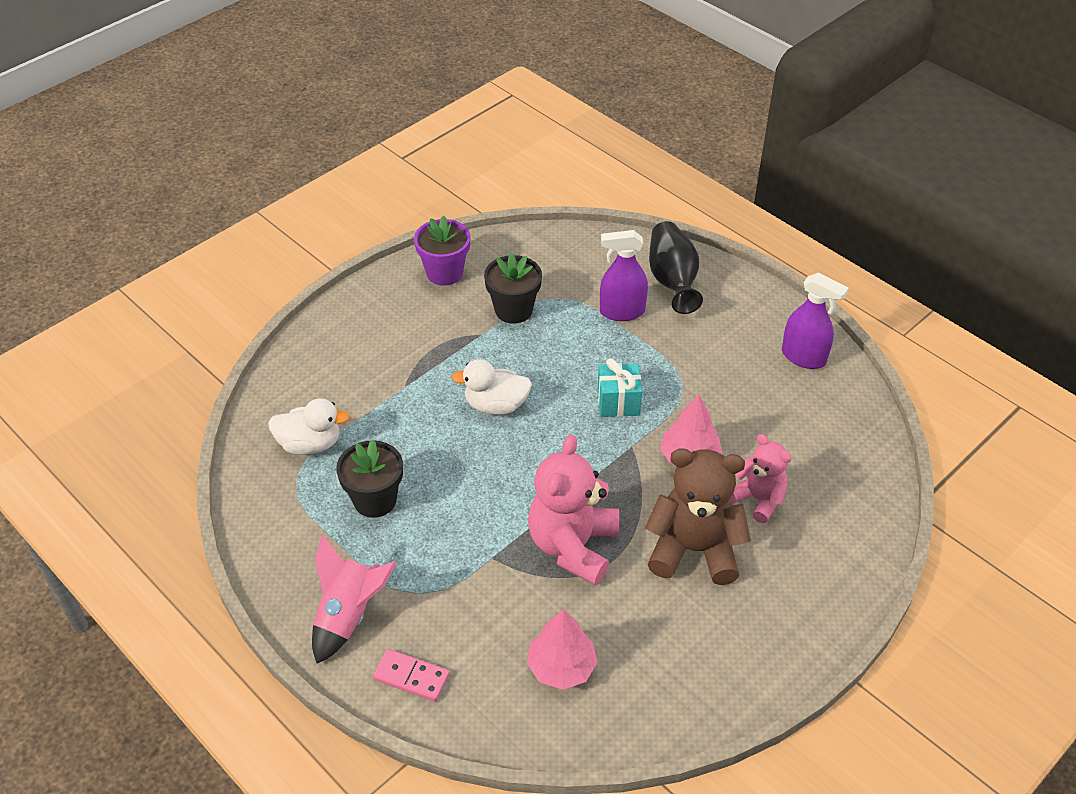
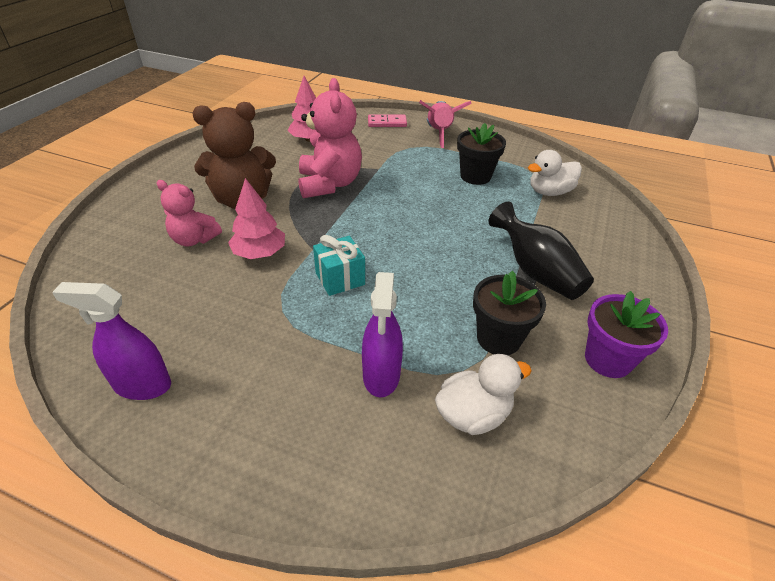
camera: 155 degrees right, 5 degrees down
white duck [451,359,532,415] -> white duck moved to [435,354,532,435]
purple spray bottle [600,230,648,321] -> purple spray bottle turned 120 degrees clockwise [362,272,403,397]
black vase [649,221,703,314] -> black vase moved to [489,202,594,300]

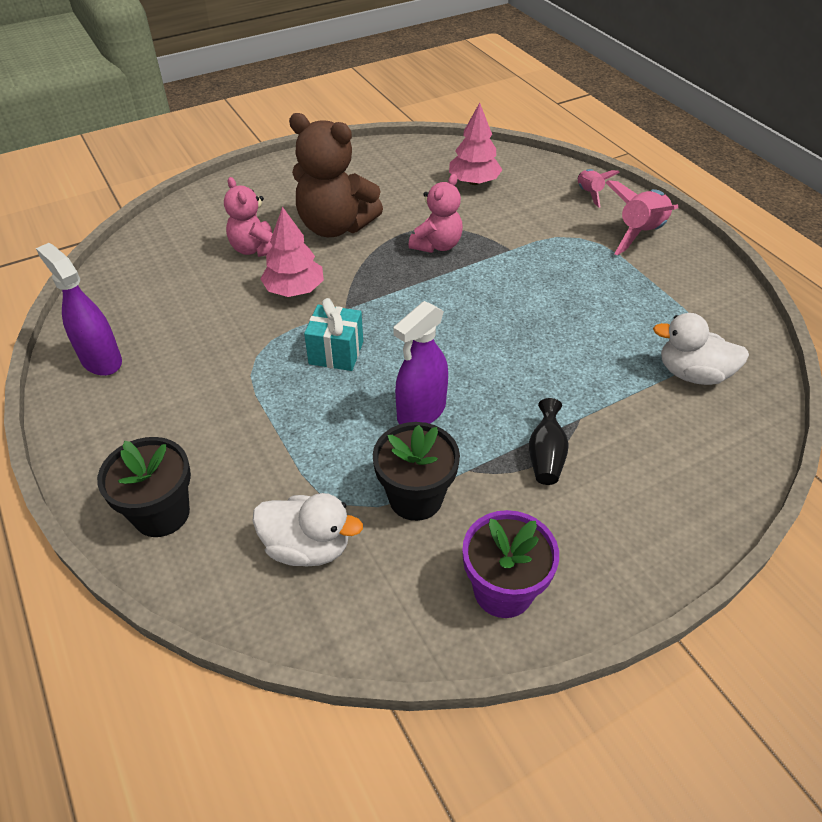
camera: 40 degrees right, 5 degrees up
pink teddy bear [298,78,362,198] -> pink teddy bear [409,174,463,253], size x0.61
purple spray bottle [362,272,403,397] -> purple spray bottle moved to [393,301,448,424]
pink domino [368,114,407,127] -> pink rocket [578,169,620,208]
black flower pot [457,123,506,185] -> black flower pot moved to [97,437,191,537]
black vase [489,202,594,300] -> black vase [529,398,569,485], size x0.56

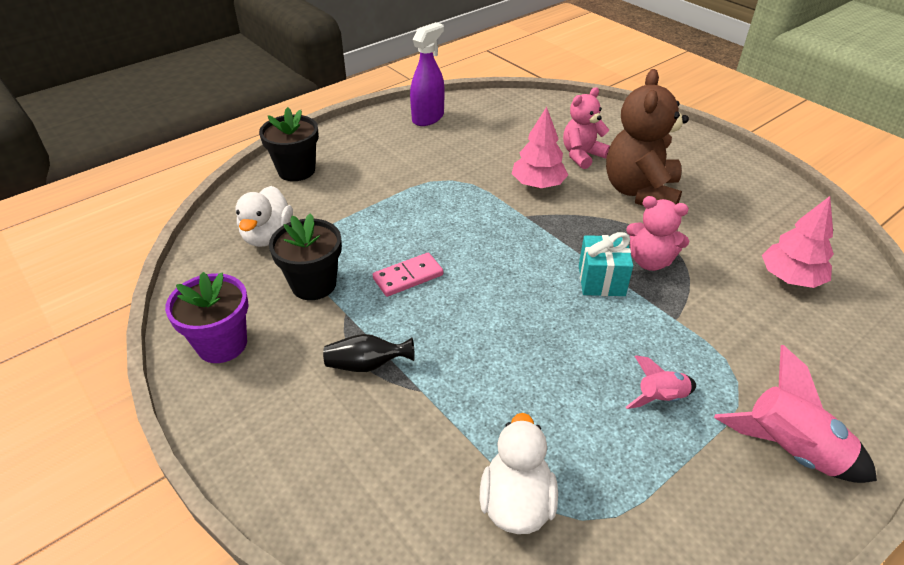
camera: 80 degrees right, 5 degrees down
turquoise gift [304,298,363,371] -> turquoise gift moved to [579,232,633,296]
purple spray bottle [393,301,448,424] -> pink domino [373,253,443,297]
pink rocket [578,169,620,208] -> pink rocket moved to [626,355,696,409]

